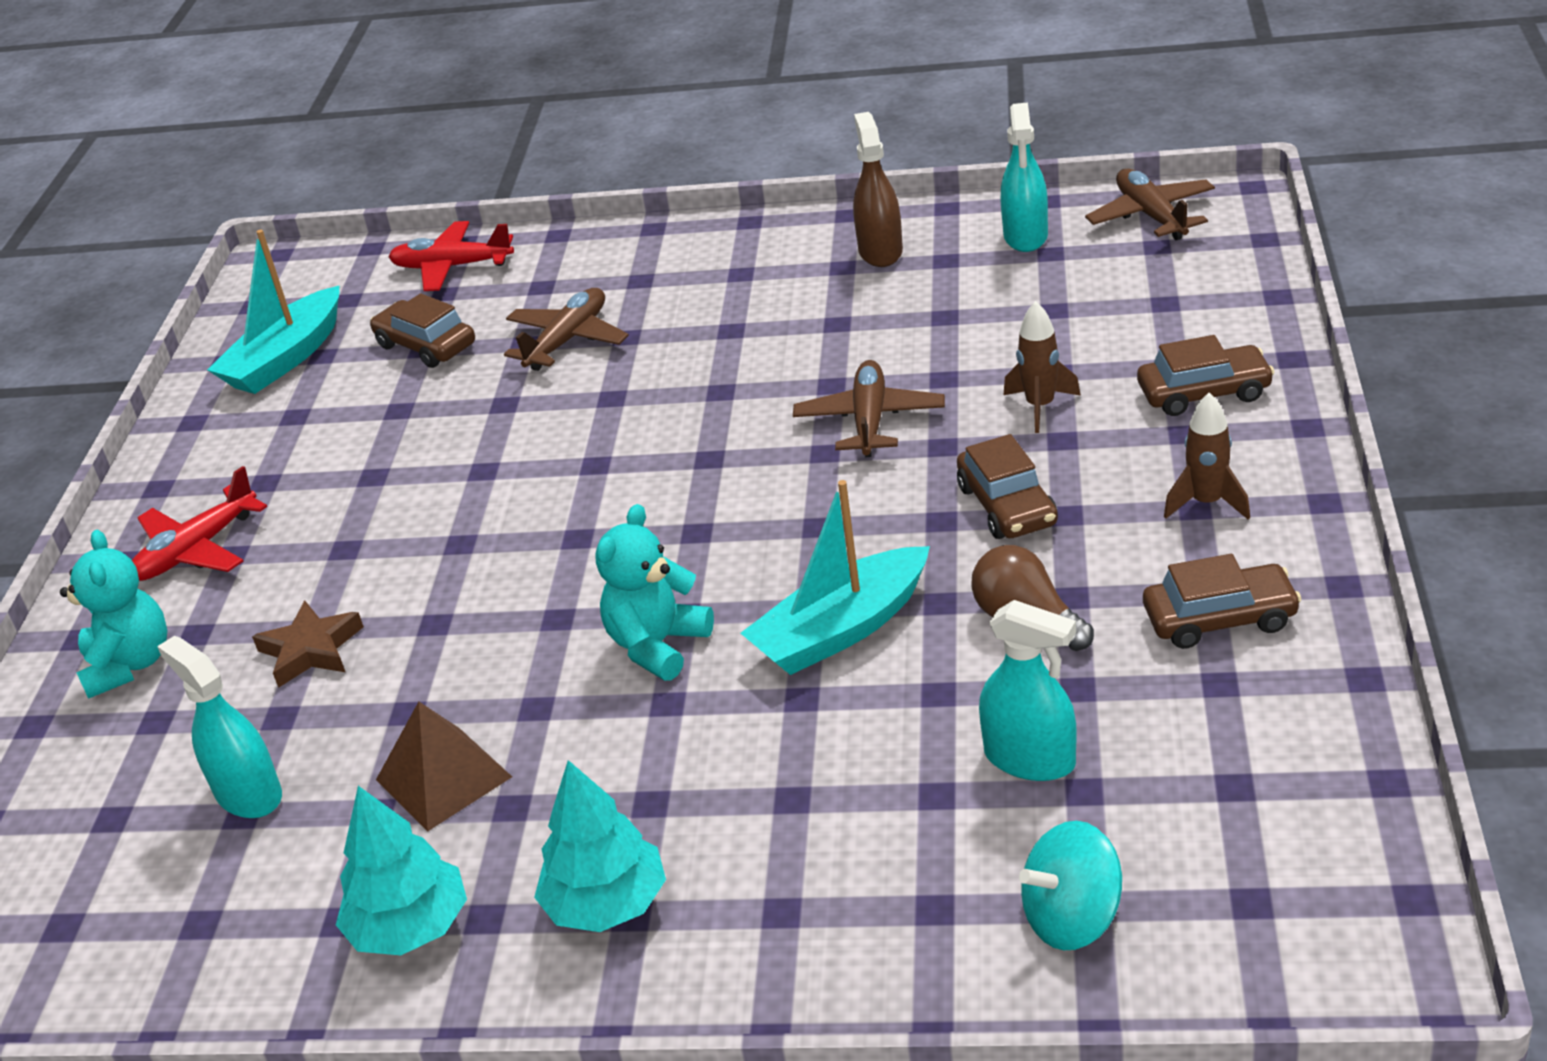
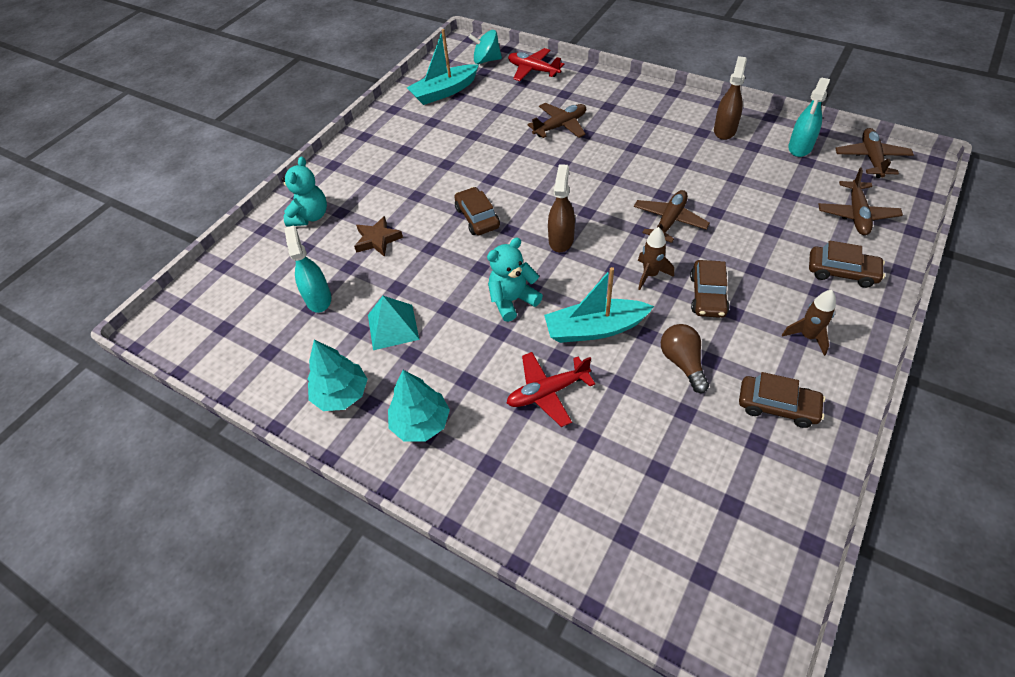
camera: 25 degrees right, 15 degrees up
red plane [132,466,267,581] -> red plane moved to [507,352,595,427]
brown car [370,293,475,368] -> brown car moved to [454,187,500,235]
brown pyramid [376,701,512,831] -> turquoise pyramid [368,296,419,350]
turquoise spray bottle [979,600,1077,781] -> none
brown rocket [1004,301,1081,433] -> brown rocket moved to [638,227,674,290]
turquoise spinning top [1019,821,1122,950] -> turquoise spinning top moved to [468,30,502,64]
none -> brown spray bottle [548,164,575,252]
none -> brown plane [818,167,903,235]

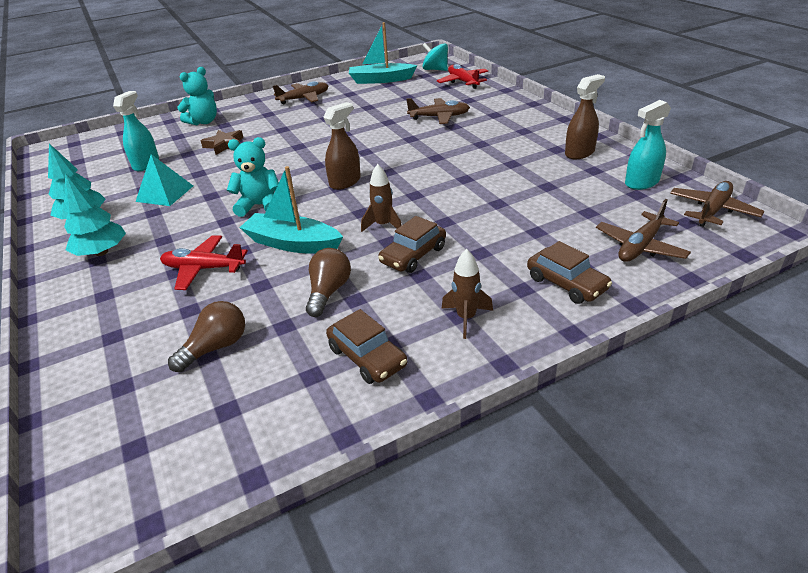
camera: 30 degrees right, 15 degrees down
brown car [454,187,500,235] -> none
brown plane [634,190,710,243] -> brown plane moved to [273,81,328,104]
none -> brown light bulb [168,301,245,372]

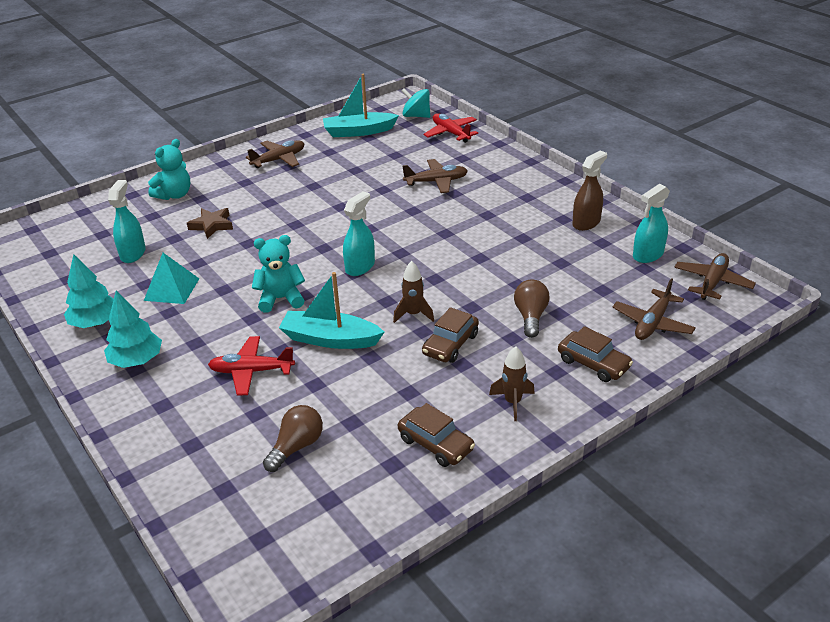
camera: 10 degrees left, 0 degrees up
brown light bulb [306,248,351,317] -> brown light bulb moved to [514,280,550,338]
brown spray bottle [323,102,361,190] -> turquoise spray bottle [343,191,375,276]

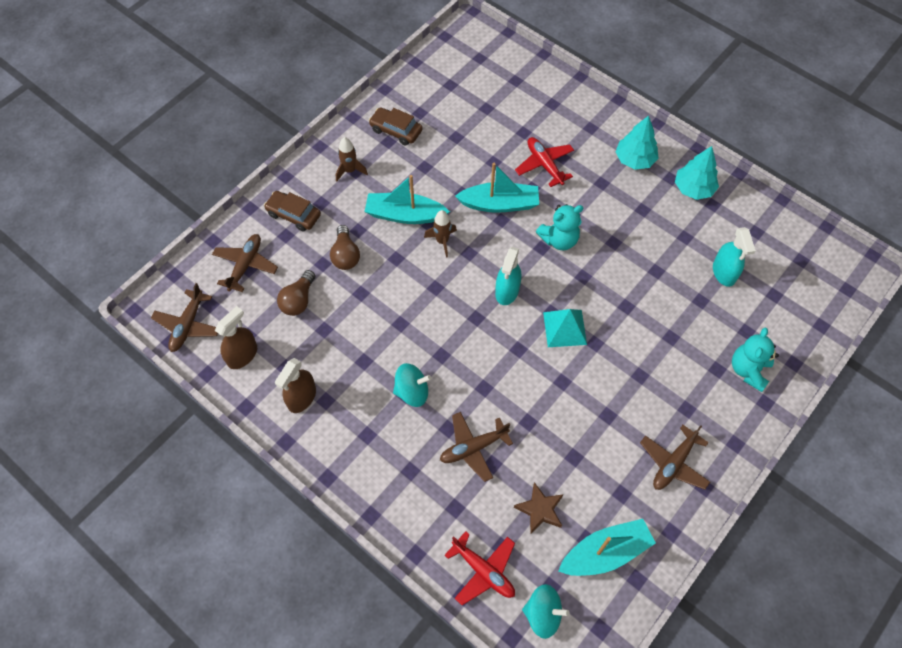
camera: 165 degrees right, 25 degrees up
turquoise pyramid [144,253,199,304] -> turquoise pyramid moved to [543,309,587,347]
brown star [187,208,233,239] -> brown star moved to [514,482,564,534]
red plane [208,336,295,396] -> red plane turned 105 degrees counterclockwise [515,137,574,187]
brown light bulb [263,405,323,472] -> brown light bulb moved to [277,270,315,316]
brown car [422,307,479,363] -> turquoise boat [364,175,450,224]
turquoise spray bottle [633,184,670,263] -> brown spray bottle [215,306,257,369]
none -> turquoise spinning top [393,363,431,407]

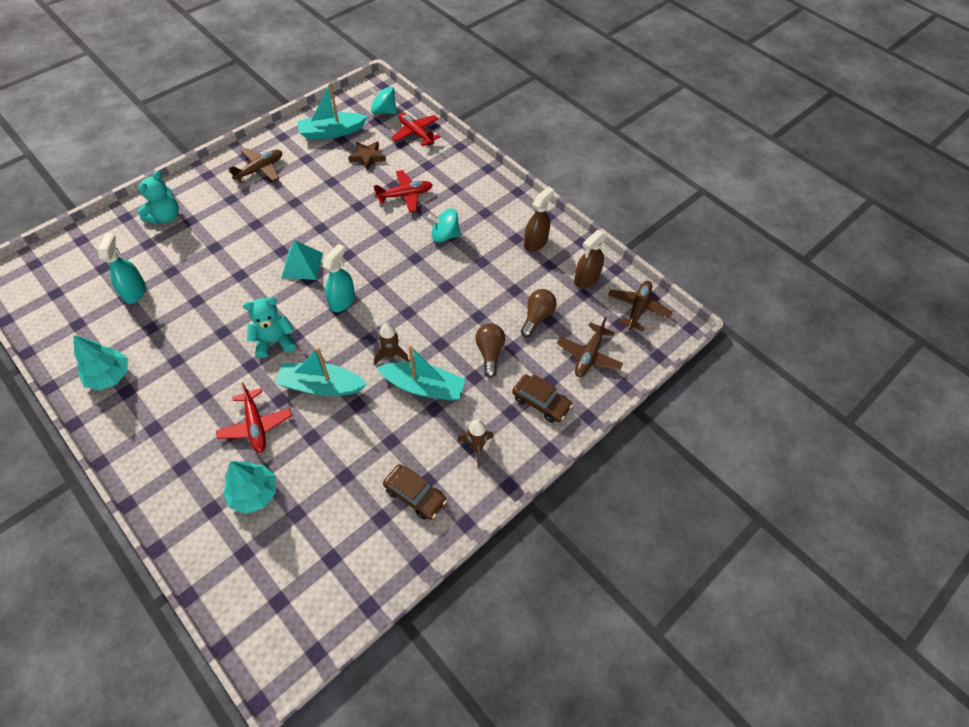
camera: 175 degrees left, 5 degrees down
brown plane [440,412,513,482] -> red plane [374,170,432,213]
turquoise tree [615,116,659,170] -> turquoise tree moved to [223,461,276,514]

